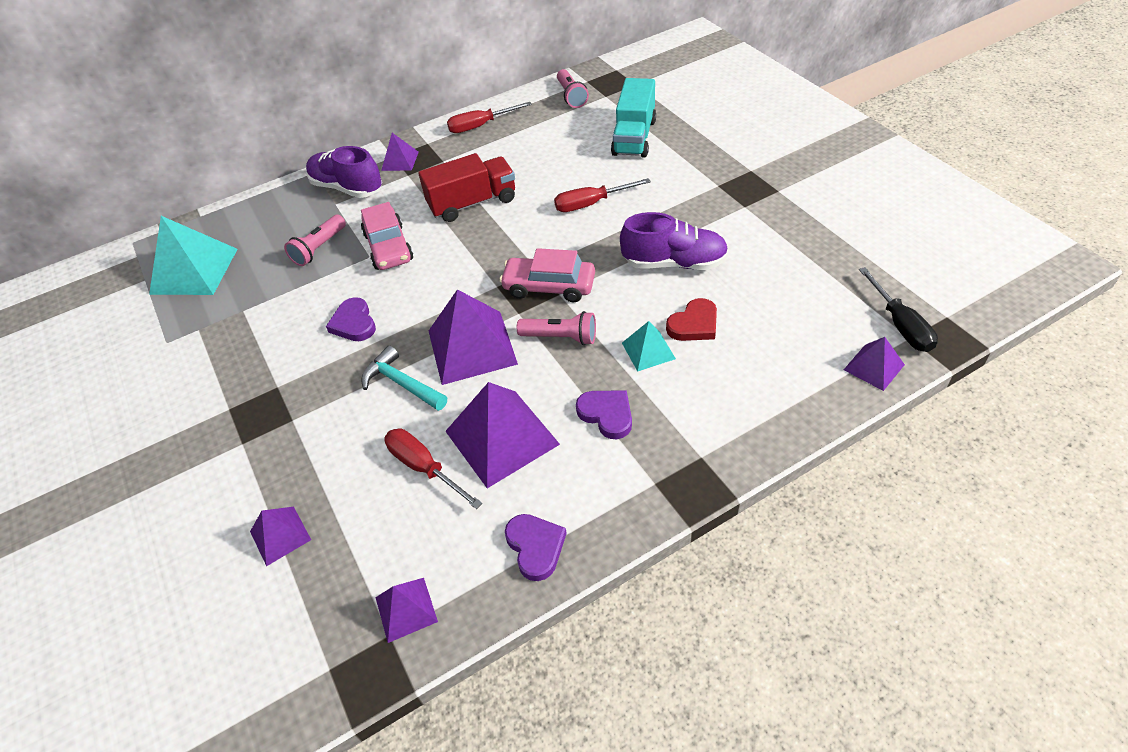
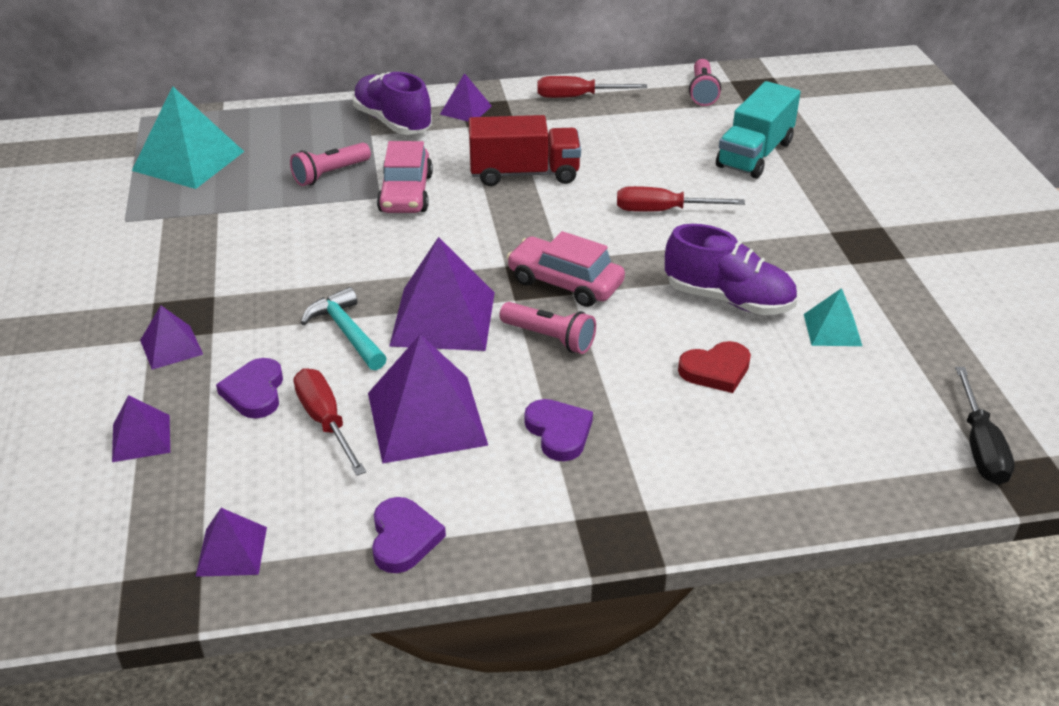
camera: 15 degrees right, 10 degrees down
purple heart [326,297,376,341] -> purple heart moved to [216,358,283,418]
turquoise pyramid [622,321,676,372] -> turquoise pyramid moved to [804,288,862,346]
purple pyramid [844,337,905,391] -> purple pyramid moved to [140,305,203,370]

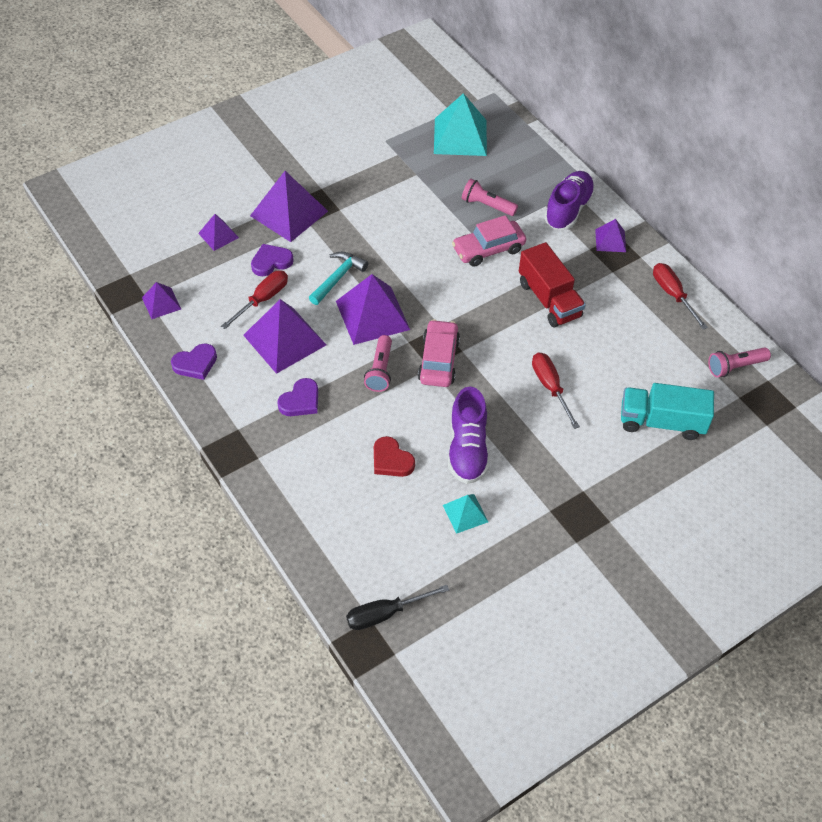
camera: 65 degrees right, 15 degrees up
purple pyramid [140,305,203,370] -> purple pyramid [250,171,328,242], size x1.90

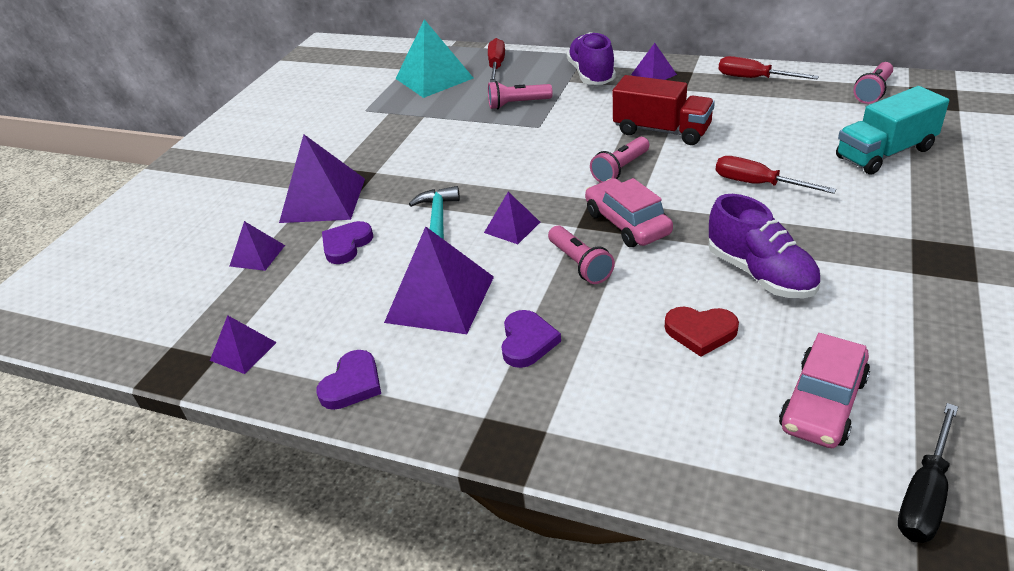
camera: 30 degrees left, 15 degrees down
red screwdriver [221,271,288,329] -> red screwdriver moved to [488,38,505,82]
purple pyramid [336,274,410,345] -> purple pyramid [484,192,540,244], size x0.53
turquoise pyramid [443,494,488,534] -> none
pink car [452,215,526,267] -> pink car moved to [779,333,870,448]
none -> pink flashlight [590,137,649,183]

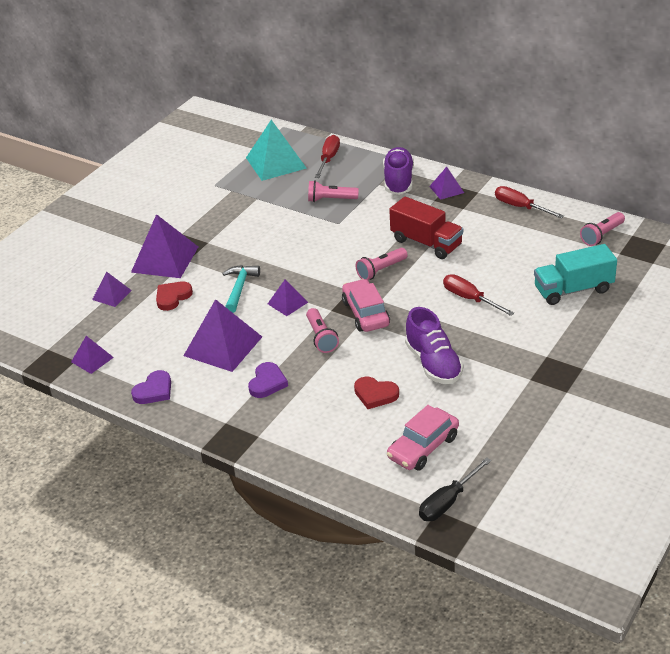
camera: 10 degrees right, 0 degrees up
purple heart [322,221,373,264] -> red heart [156,281,193,311]

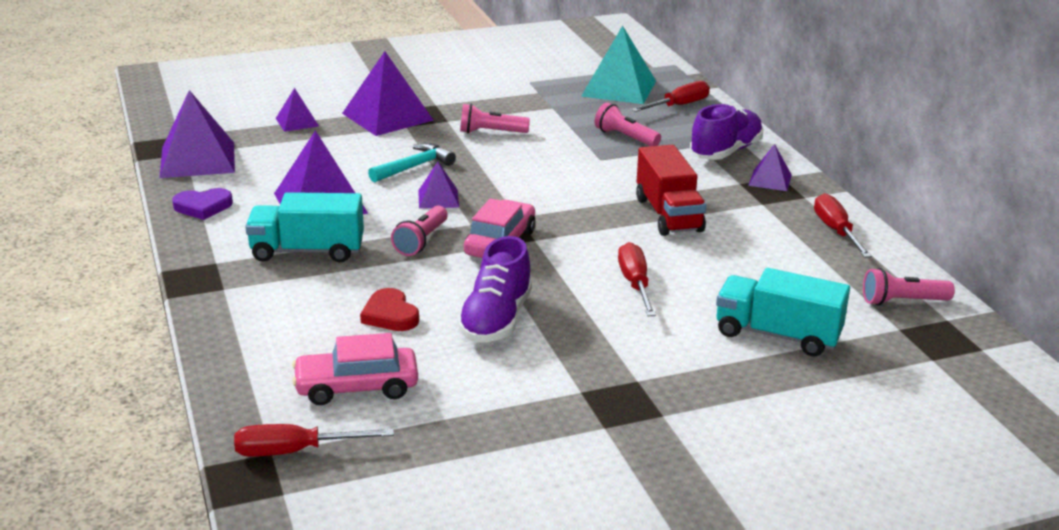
camera: 35 degrees right, 10 degrees down
purple pyramid [71,336,114,374] -> purple pyramid [160,90,235,178], size x1.90
red heart [156,281,193,311] -> none
purple heart [248,362,288,398] -> turquoise truck [245,192,364,262]
pink flashlight [356,248,408,280] -> pink flashlight moved to [460,104,530,133]
black screwdriver [419,457,491,521] -> red screwdriver [234,424,394,457]

